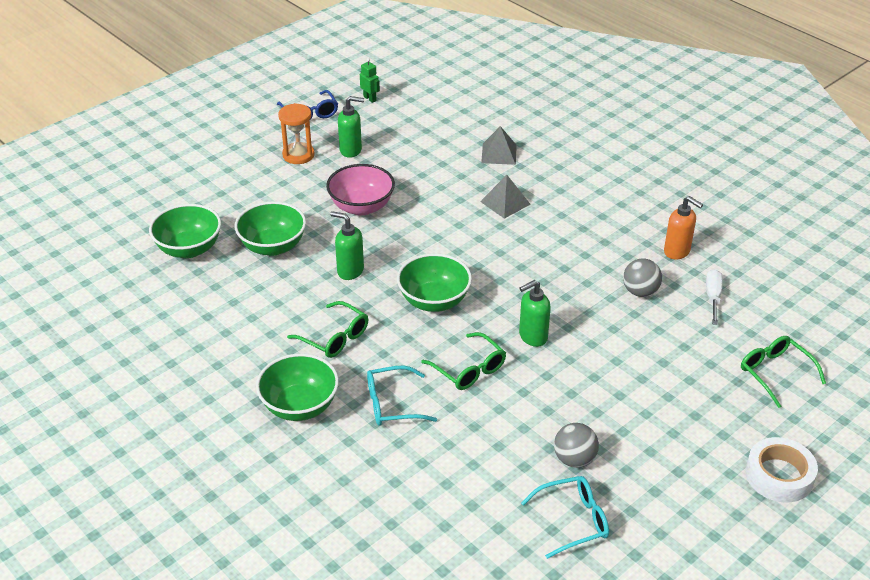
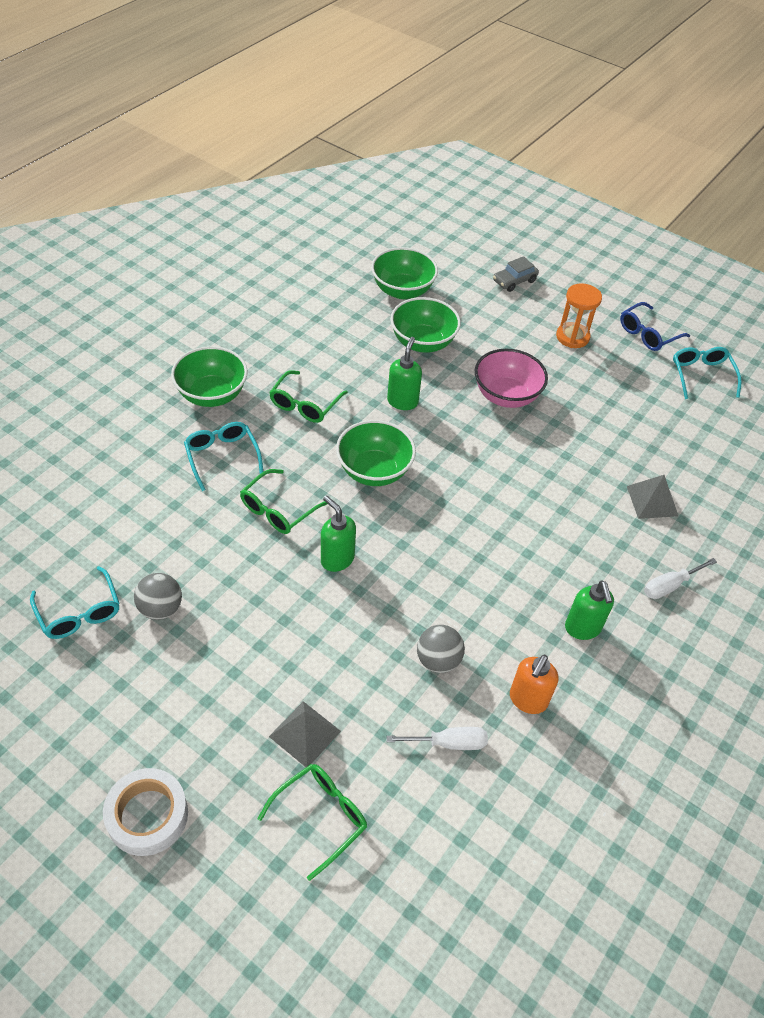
camera: 75 degrees right, 10 degrees up
green soap dispenser [338,96,364,158] -> green soap dispenser moved to [565,580,614,640]
green robot [360,58,380,103] -> turquoise glasses [673,347,742,399]
grey pyramid [480,175,531,219] -> grey pyramid moved to [269,701,341,767]
none -> grey car [493,256,539,292]
none -> white screwdriver [644,558,717,599]

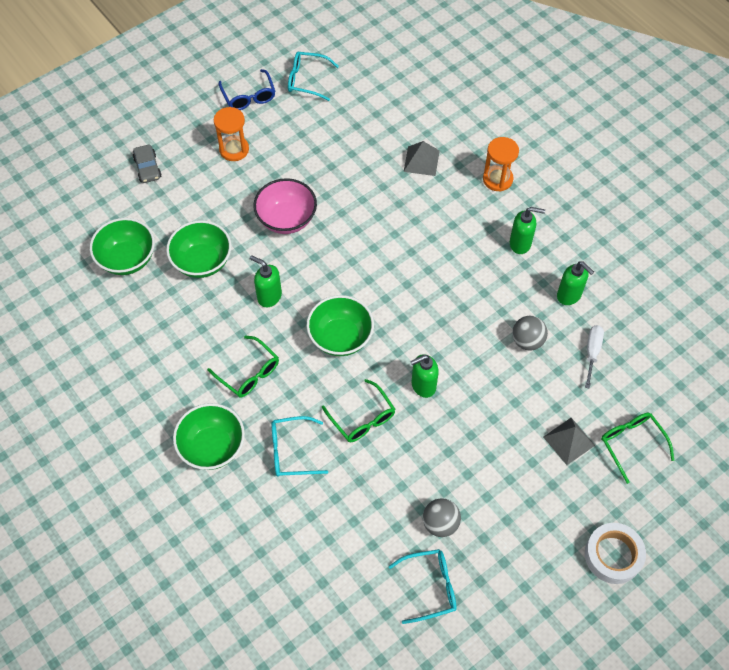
camera: 70 degrees left, 10 degrees up
orange soap dispenser [510,655,558,714] -> green soap dispenser [557,261,594,305]
white screwdriver [644,558,717,599] -> orange hourglass [483,137,519,192]

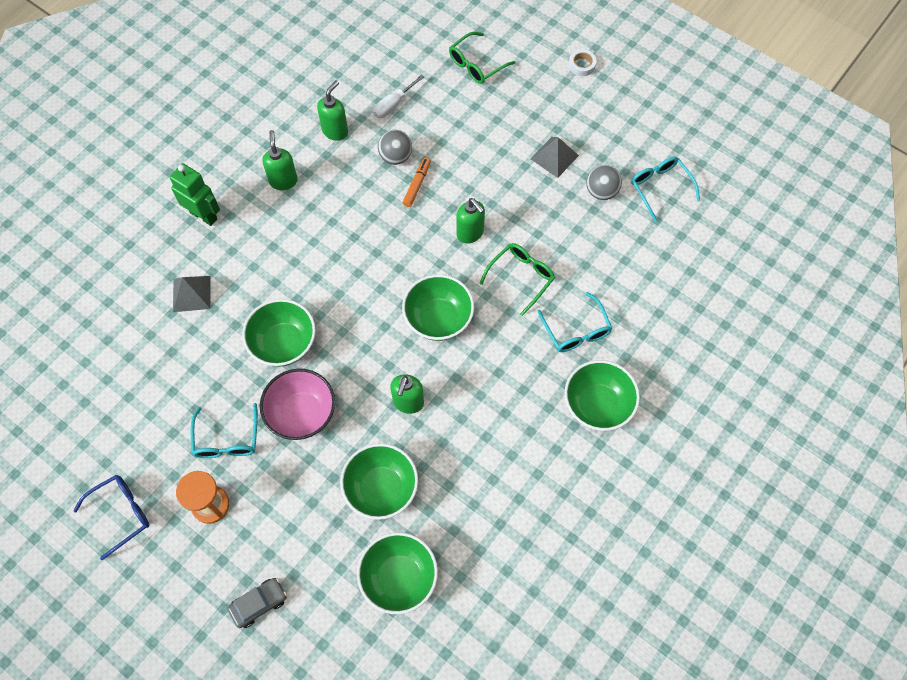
camera: 105 degrees left, 5 degrees up
green glasses [207,336,279,397] -> none
turquoise glasses [288,52,339,101] -> turquoise glasses moved to [191,403,258,458]
orange hourglass [483,137,519,192] -> green robot [170,163,220,226]
grey pyramid [543,418,595,465] -> grey pyramid moved to [531,137,579,178]
white screwdriver [585,325,604,389] -> white screwdriver turned 45 degrees counterclockwise [373,74,424,118]
white tape [585,523,646,584] -> white tape [569,49,596,76], size x0.55
none -> green bowl [242,299,316,367]
none -> orange marker [403,158,431,207]

